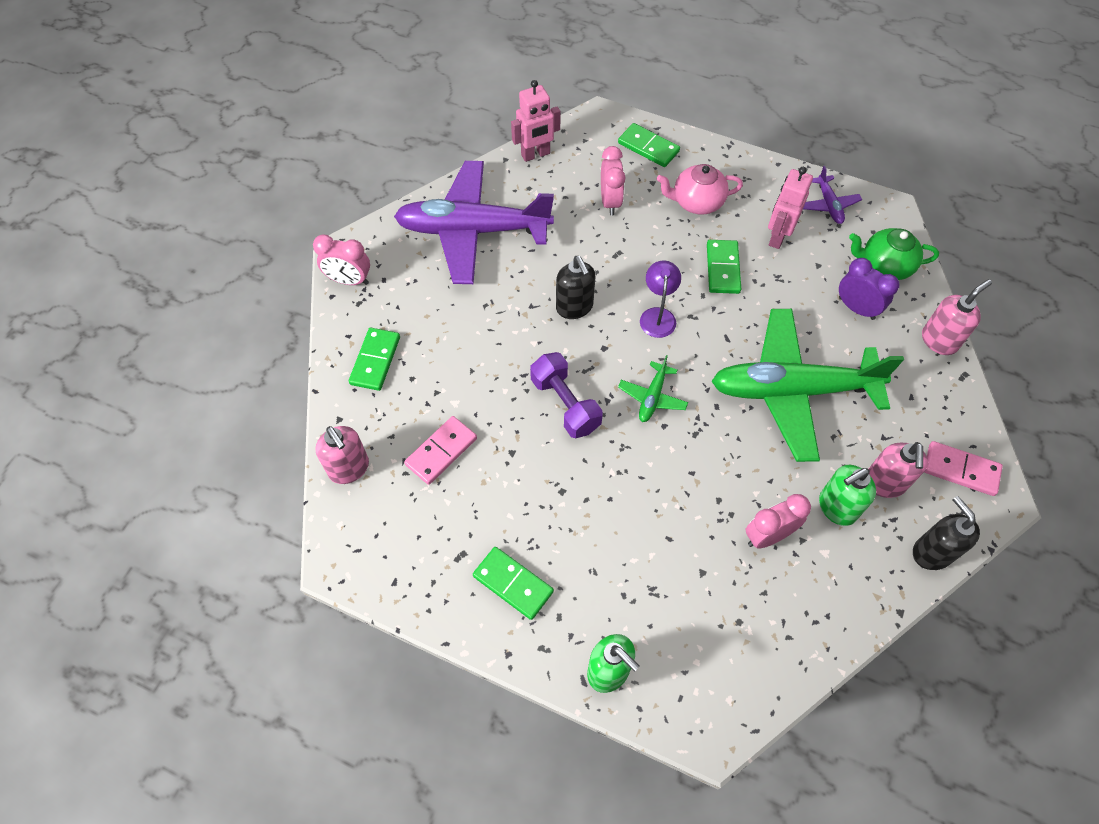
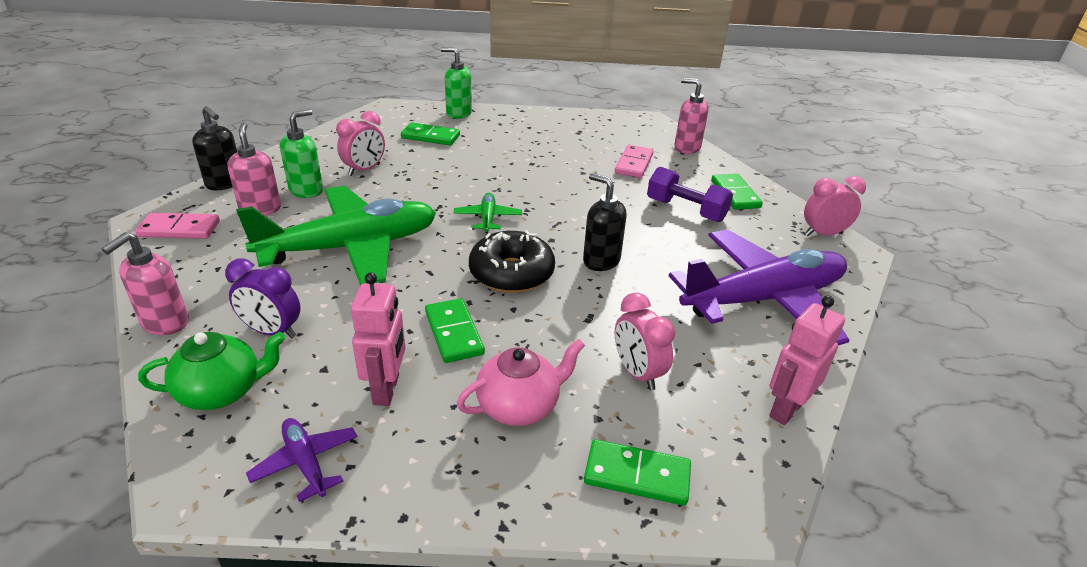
camera: 155 degrees right, 25 degrees down
green domino [473,547,554,620] -> green domino moved to [401,123,460,145]
purple dumbbell [530,352,603,438] -> purple dumbbell moved to [647,167,733,222]
purple lamp [640,260,681,338] -> black donut [469,230,555,293]

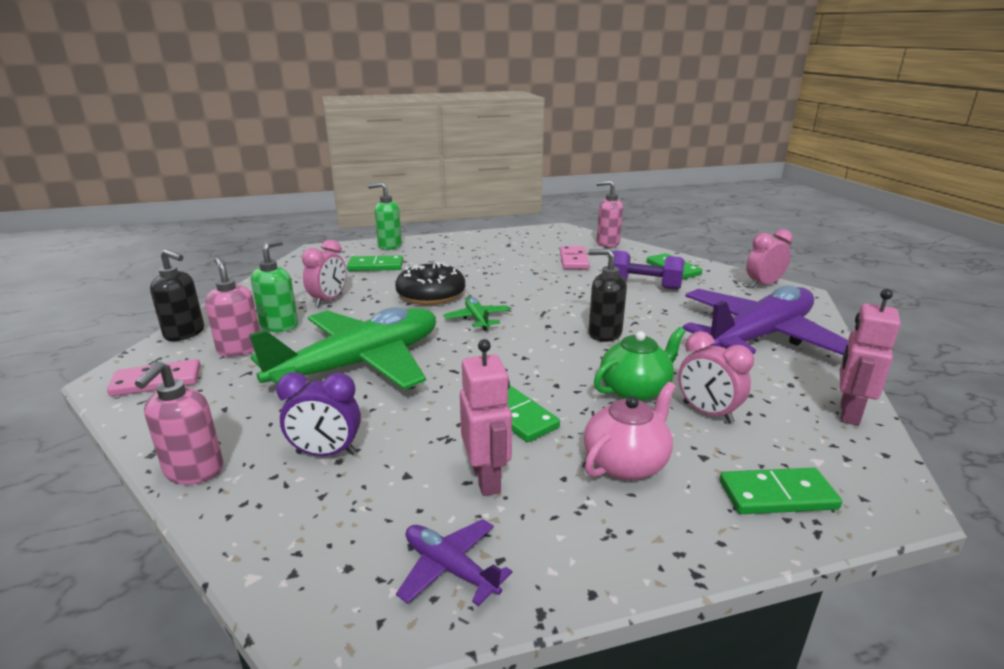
camera: 15 degrees left, 10 degrees down
green teapot [138,332,285,410] -> green teapot moved to [594,327,685,402]
black donut [469,230,555,293] -> black donut moved to [395,262,465,305]

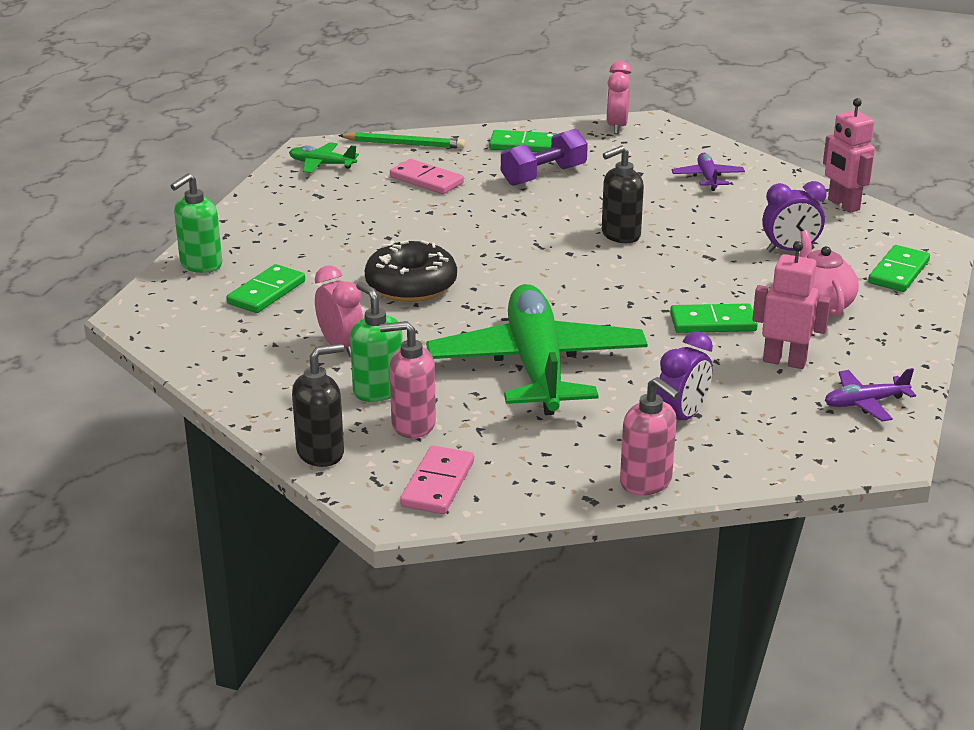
camera: 55 degrees left, 5 degrees up
green plane [443,297,510,331] -> green plane moved to [289,142,359,173]
green teapot [594,327,685,402] -> none
pink soap dispenser [596,180,623,247] -> green pencil [338,132,465,149]
pink clock [678,331,754,424] -> purple clock [762,181,827,252]
purple plane [682,285,848,355] -> purple plane [672,153,745,191], size x0.41

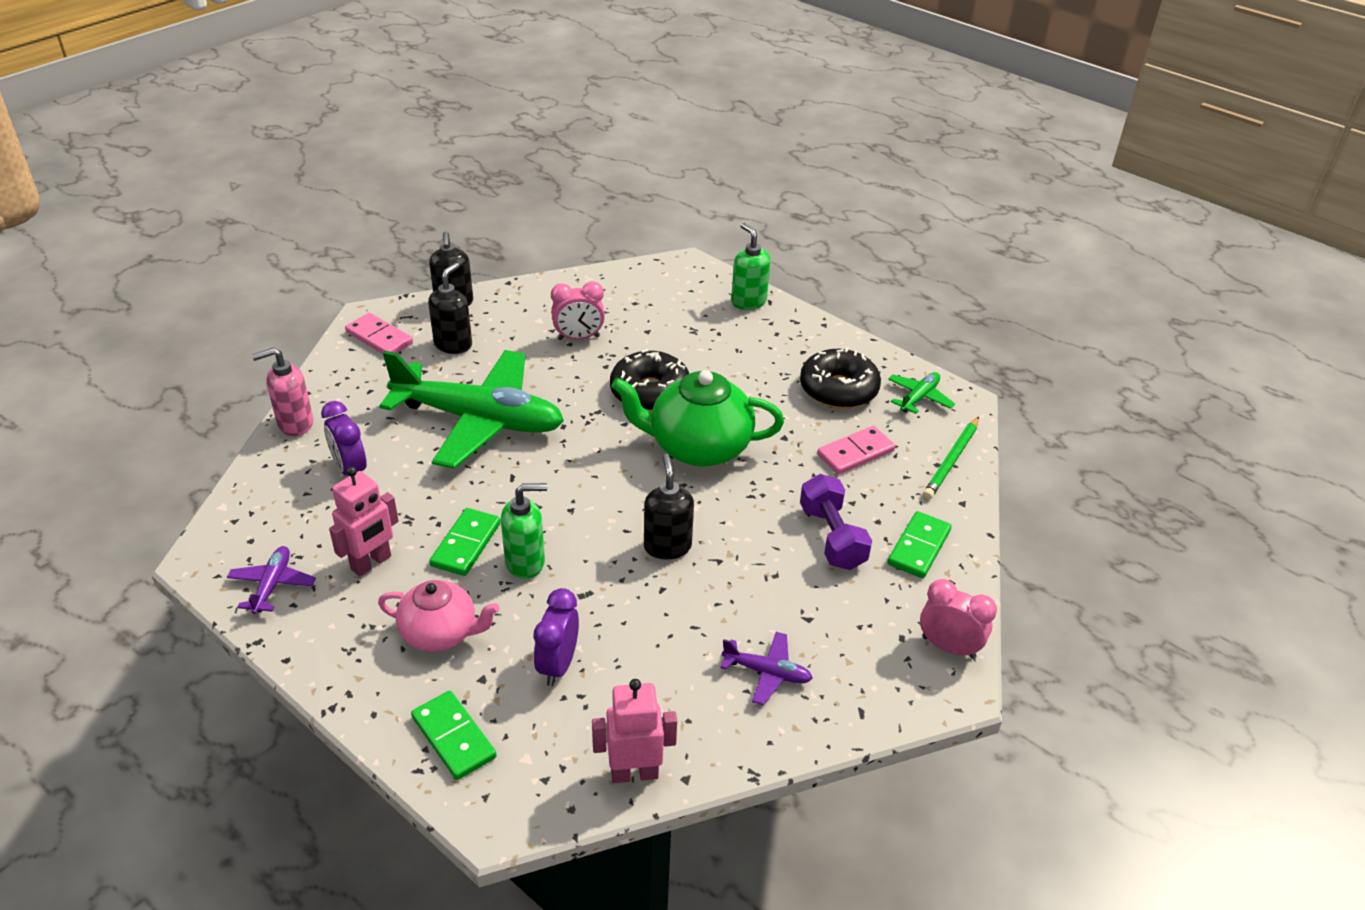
camera: 110 degrees right, 10 degrees up
green domino [226,264,305,313] -> none
green soap dispenser [350,282,403,402] -> green soap dispenser moved to [501,483,547,579]
pink soap dispenser [380,321,436,438] -> black soap dispenser [428,262,472,354]
none -> green teapot [611,370,784,467]
none -> black donut [800,347,881,409]

